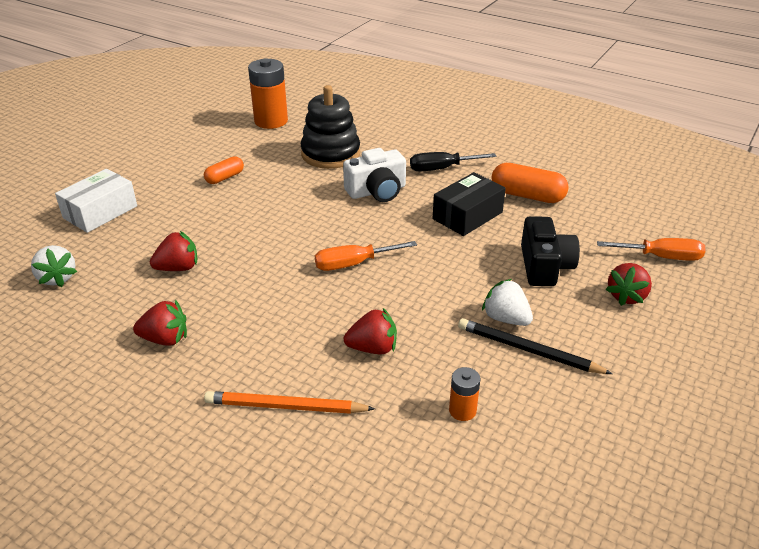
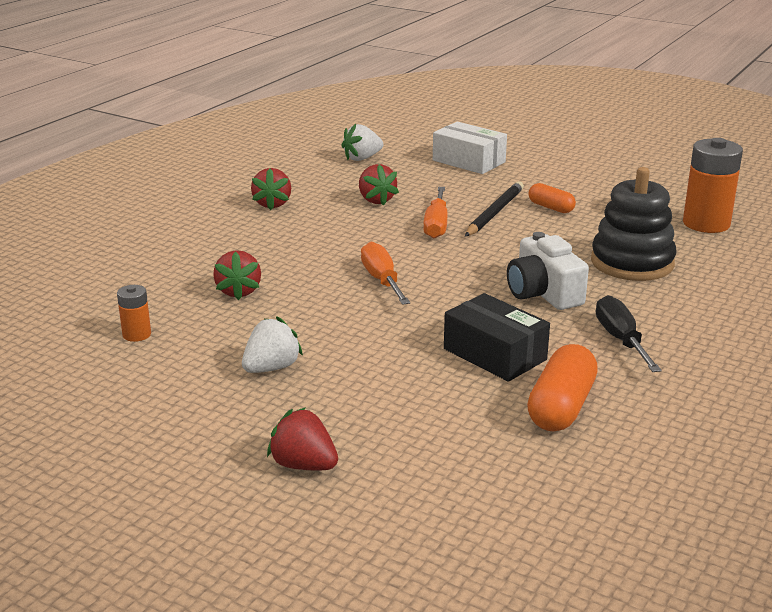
camera: 90 degrees right, 10 degrees down
orange pencil [204,391,375,414] -> none
black pencil [458,318,612,374] -> black pencil moved to [465,181,524,236]
black camera [521,216,580,286] -> none
orange screwdriver [597,238,705,261] -> orange screwdriver moved to [423,187,448,238]

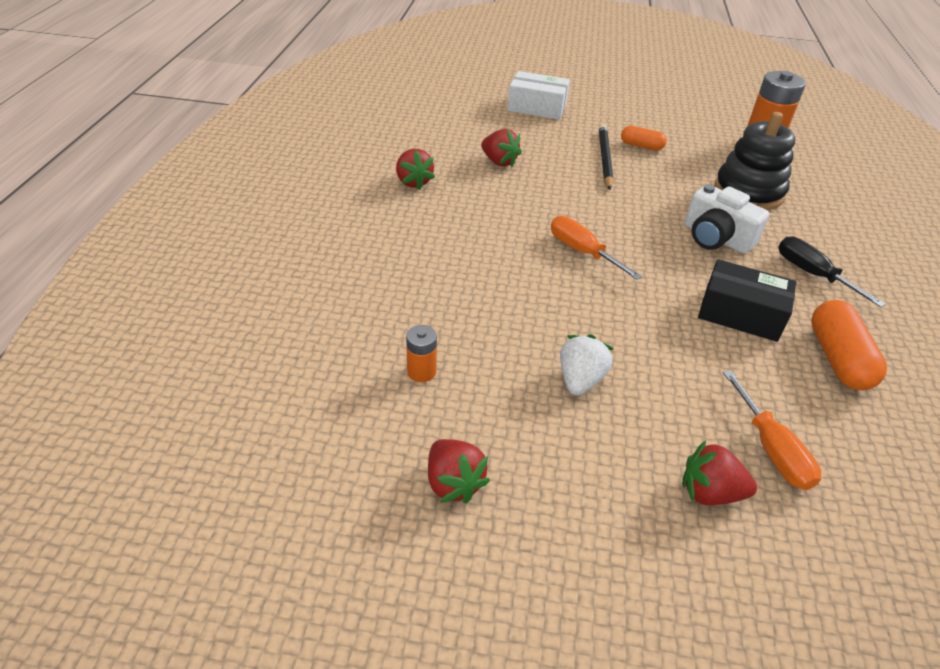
camera: 25 degrees left, 15 degrees up
red strawberry [213,250,261,300] -> red strawberry moved to [428,439,490,504]
white strawberry [341,124,383,161] -> none
orange screwdriver [423,187,448,238] -> orange screwdriver moved to [723,370,821,490]

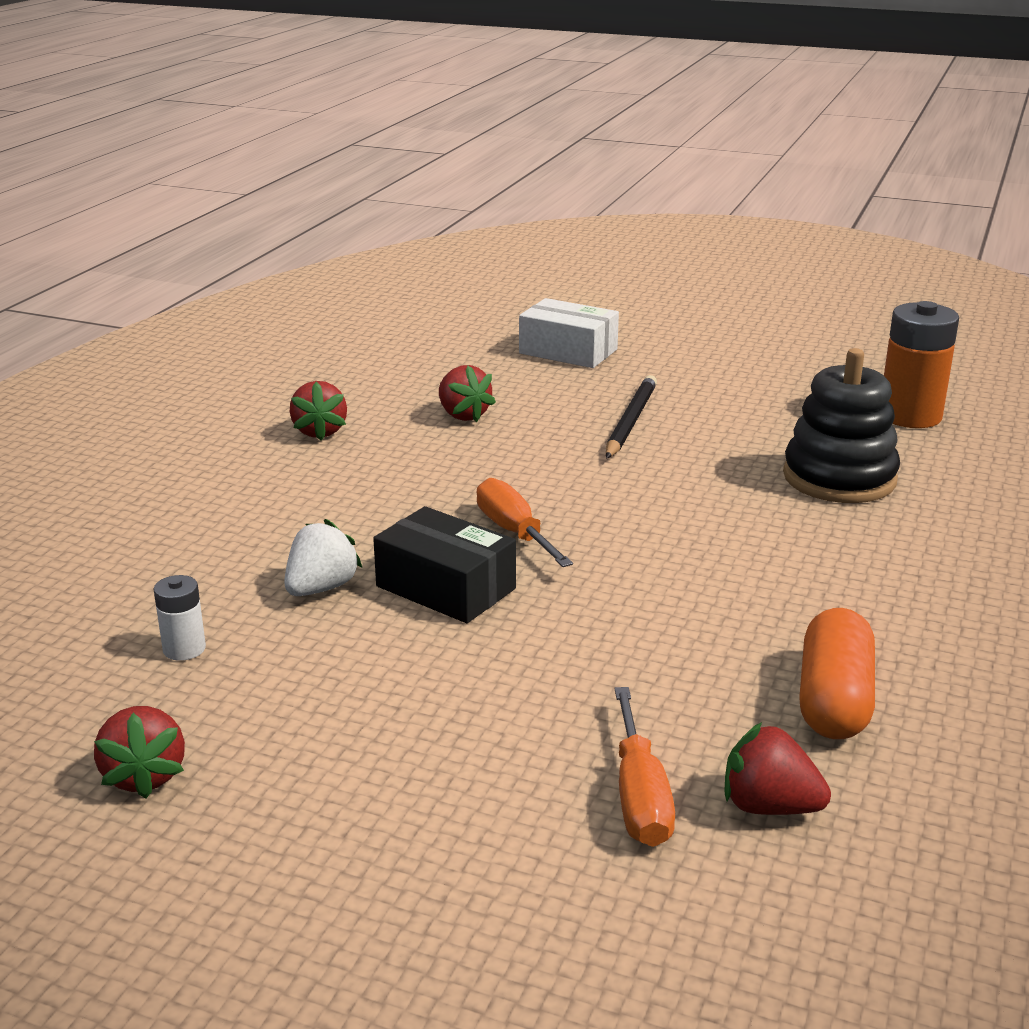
camera: 15 degrees right, 15 degrees down
orange battery [406,325,437,382] -> white battery [154,575,206,661]
white strawberry [560,334,613,395] -> white strawberry moved to [284,519,362,596]
orange capsule [621,126,667,151] -> none
red strawberry [682,440,757,505] -> red strawberry moved to [724,722,831,815]
white camera [685,184,769,254] -> none
black box [698,259,796,342] -> black box moved to [373,506,516,623]
black screwdriver [778,236,886,307] -> none

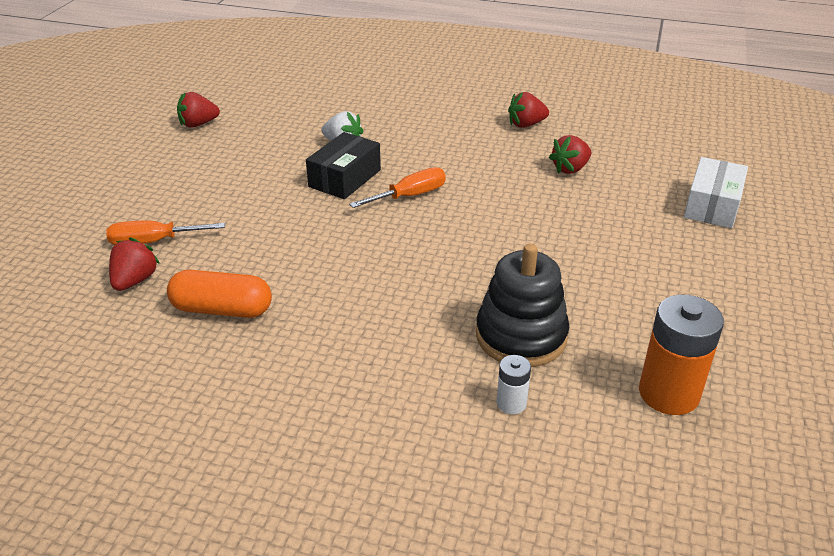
camera: 85 degrees right, 10 degrees up
white battery [154,575,206,661] -> white battery moved to [496,355,531,414]
black pencil [606,375,657,459] -> none

